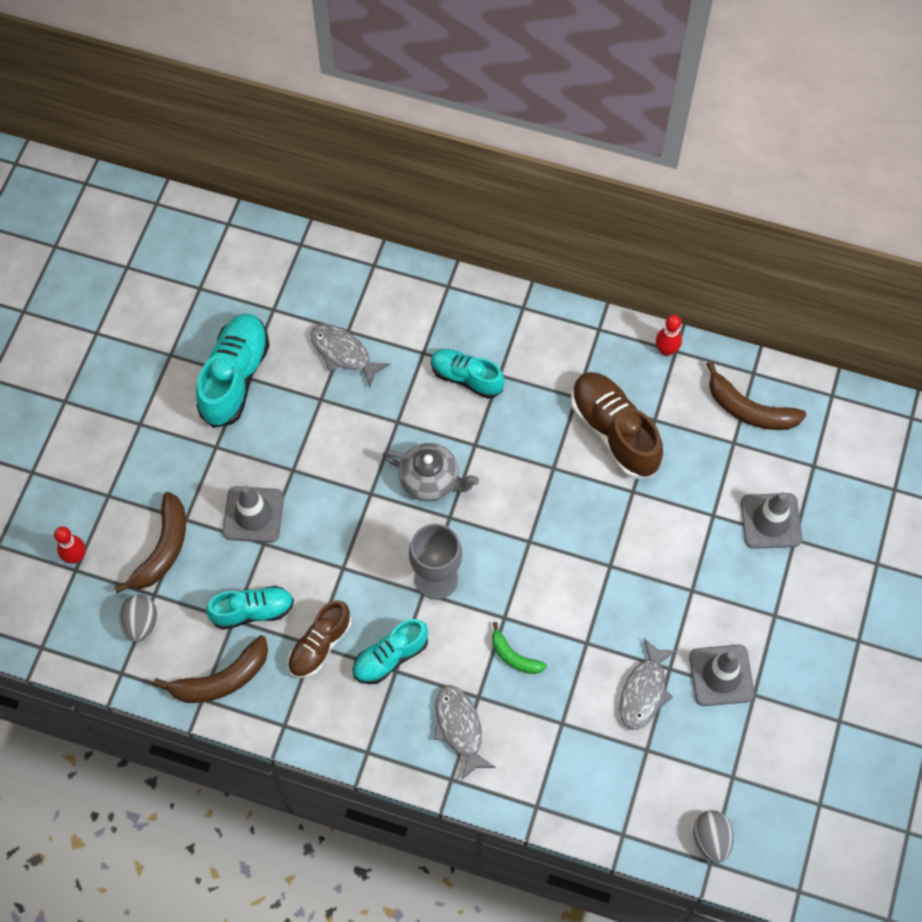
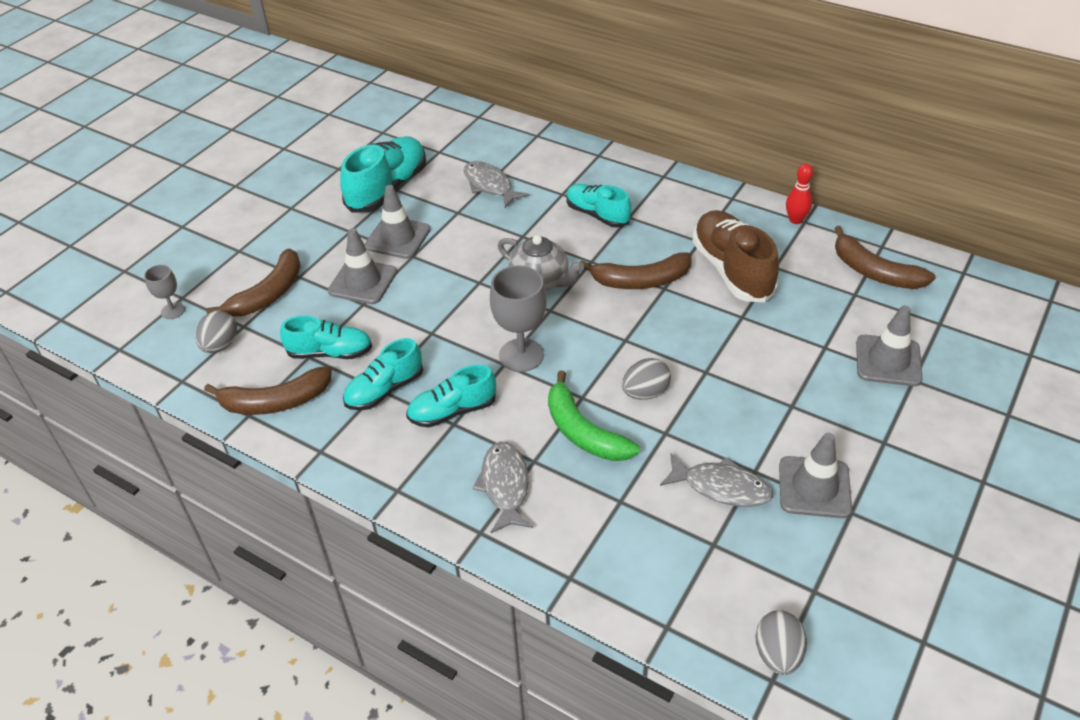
camera: 15 degrees right, 20 degrees down
red bowling pin [54,526,86,564] -> none
brown shoe [288,600,352,678] -> turquoise shoe [343,338,423,410]
green banana [492,622,547,674] -> green banana [548,371,640,461], size x1.69
grey fish [619,638,677,730] -> grey fish turned 105 degrees counterclockwise [660,454,773,507]
none -> grey goblet [144,265,185,319]
none -> grey traffic cone [364,185,431,259]
none -> brown banana [580,252,692,289]
none -> grey egg [622,358,671,399]

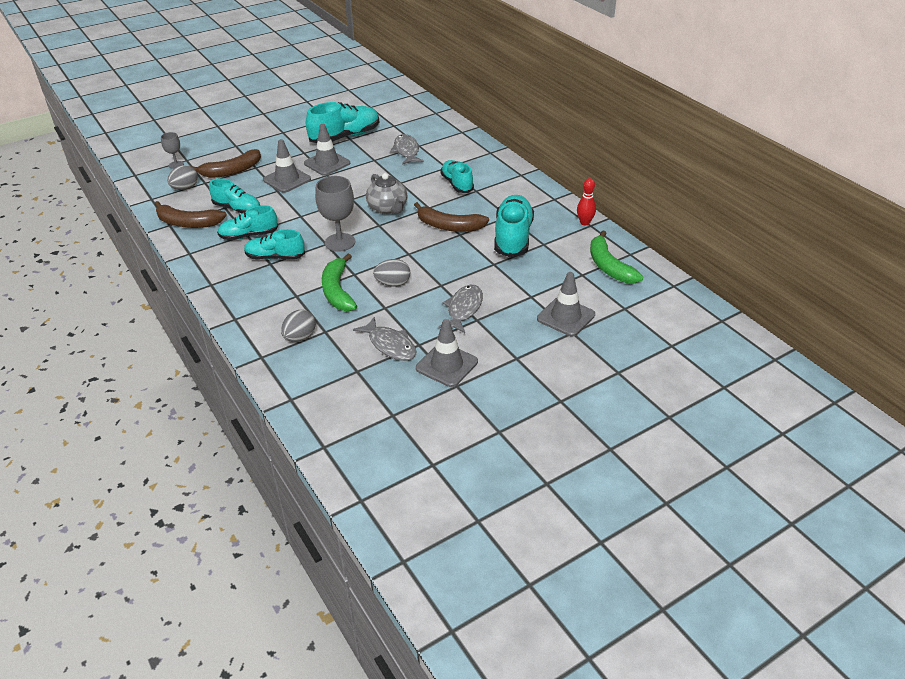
camera: 25 degrees right, 5 degrees down
grey fish [473,441,533,533] -> grey fish moved to [439,285,483,333]
brown shoe [692,210,779,302] -> turquoise shoe [494,195,534,258]
grey egg [756,610,807,675] -> grey egg moved to [281,310,316,342]
brown banana [834,226,936,289] -> green banana [590,231,643,284]

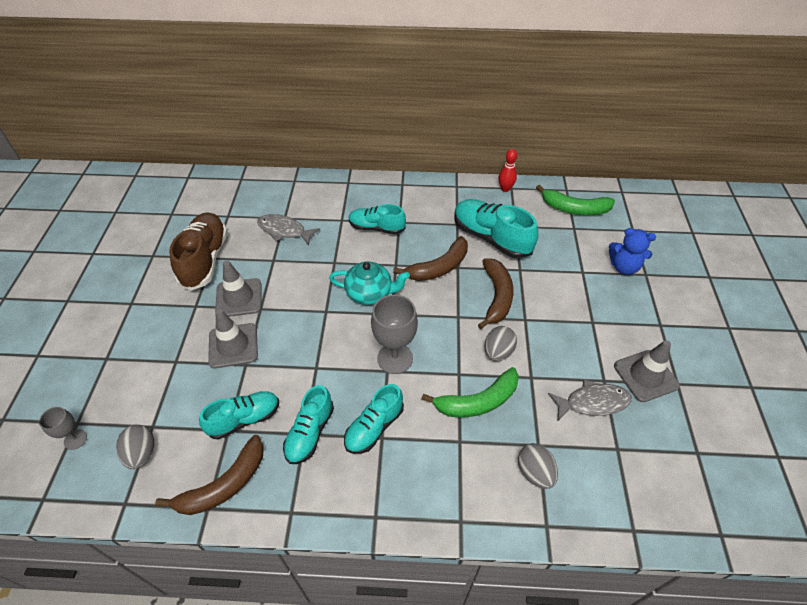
camera: 55 degrees left, 10 degrees up
brown banana [191,149,261,178] -> brown banana moved to [478,258,514,329]
turquoise shoe [306,102,379,143] -> brown shoe [169,212,228,291]
green banana [322,253,357,311] -> green banana turned 45 degrees counterclockwise [421,367,519,417]
grey teapot [366,173,408,214] -> turquoise teapot [329,261,410,305]
grey fish [439,285,483,333] -> none
grey traffic cone [537,272,595,336] -> blue teddy bear [609,228,656,275]

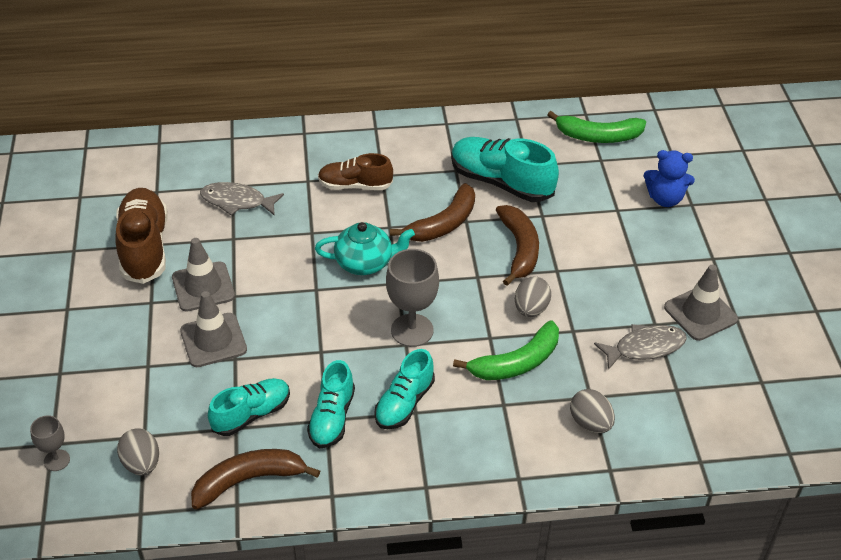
camera: 10 degrees left, 5 degrees down
brown banana [155,435,264,515] -> brown banana turned 150 degrees counterclockwise [191,449,320,509]
turquoise shoe [349,204,406,234] -> brown shoe [318,153,393,190]
red bowling pin [499,149,517,192] -> none

